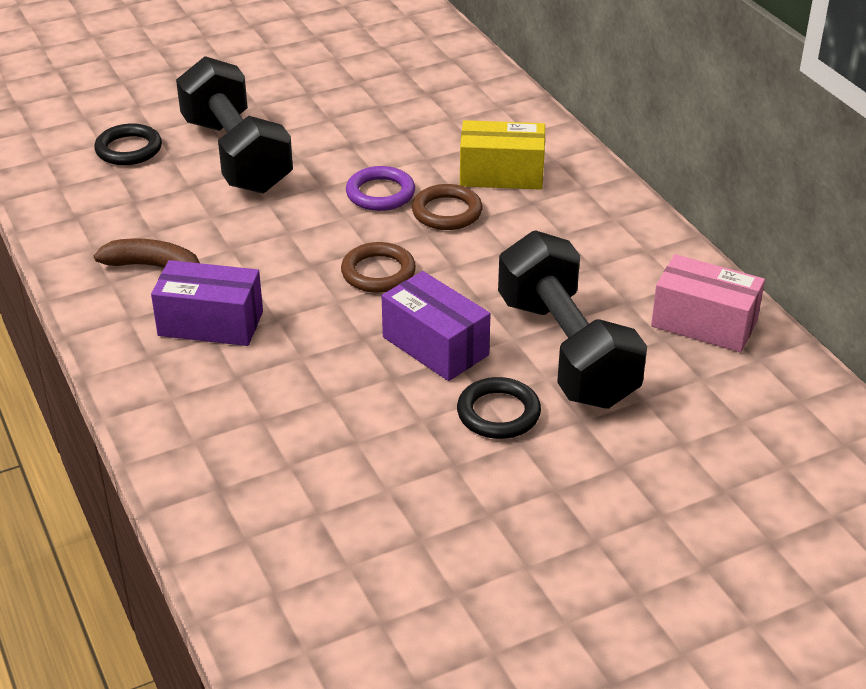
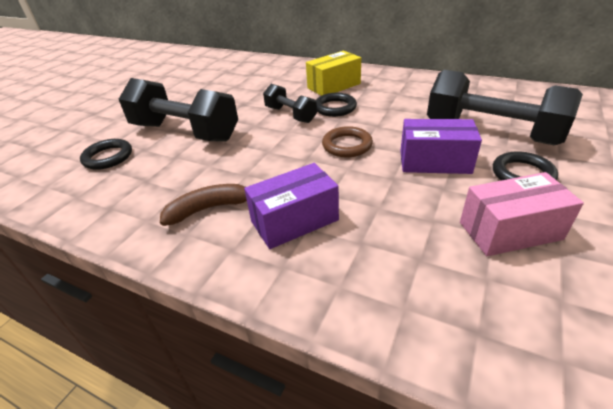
camera: 35 degrees left, 0 degrees up
purple ring [346,166,415,211] -> black dumbbell [263,84,317,123]
brown ring [412,184,483,230] -> black ring [316,93,357,117]
pink box [651,254,765,352] -> pink box moved to [460,172,584,256]

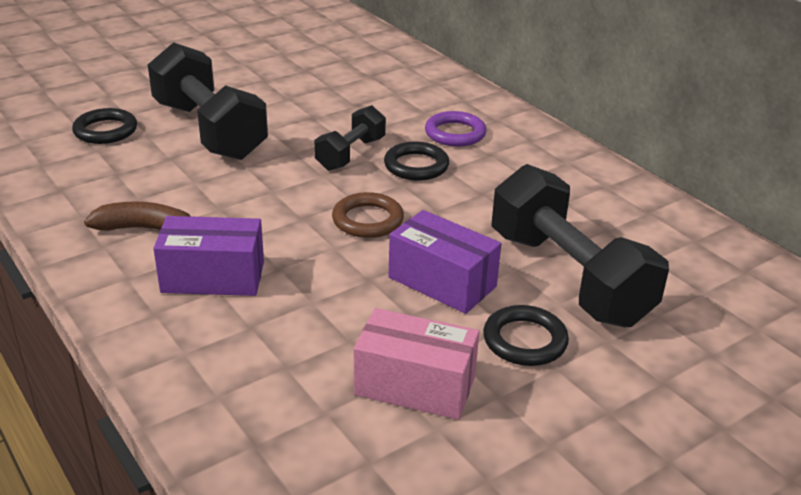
camera: 25 degrees right, 5 degrees down
black dumbbell [263,84,317,123] -> black dumbbell turned 45 degrees clockwise [314,105,386,171]
yellow box [306,51,361,96] -> purple ring [425,111,487,146]

